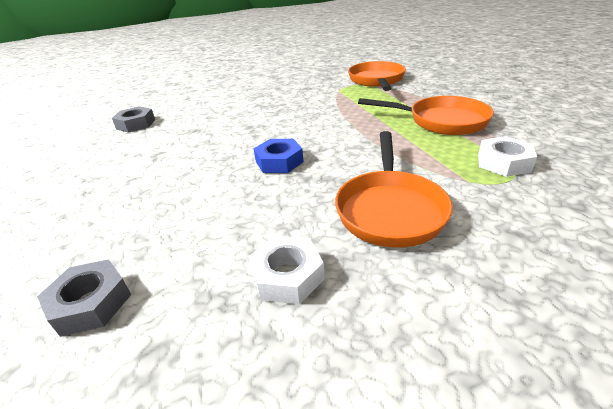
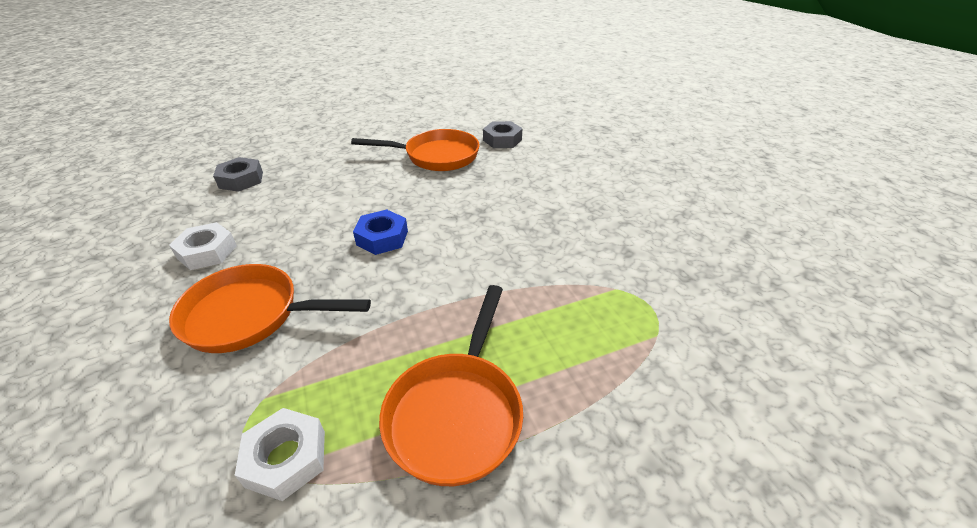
camera: 85 degrees right, 5 degrees up
orange pan [348,61,406,91] -> orange pan moved to [351,129,480,171]

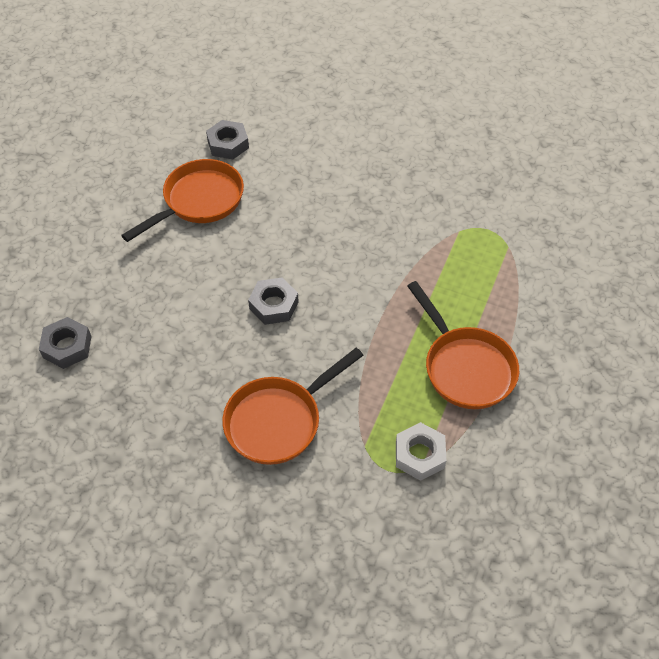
camera: 45 degrees left, 15 degrees up
white nut [169,222,237,270] -> none
blue nut [353,210,408,255] -> grey nut [248,277,299,325]

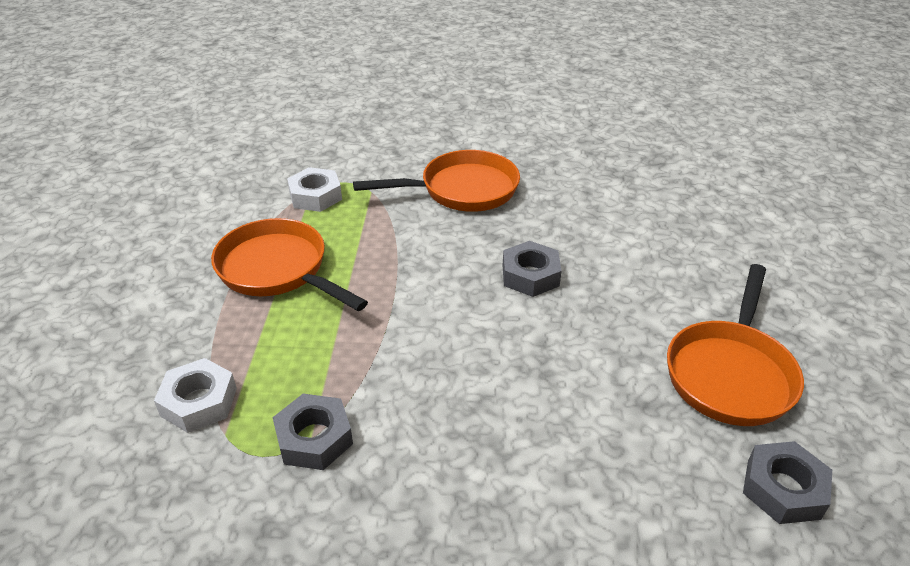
camera: 160 degrees right, 15 degrees down
grey nut [39,317,91,369] -> grey nut moved to [272,394,353,470]
orange pan [222,348,364,465] -> orange pan turned 45 degrees clockwise [353,150,520,212]
none -> white nut [154,358,237,433]

